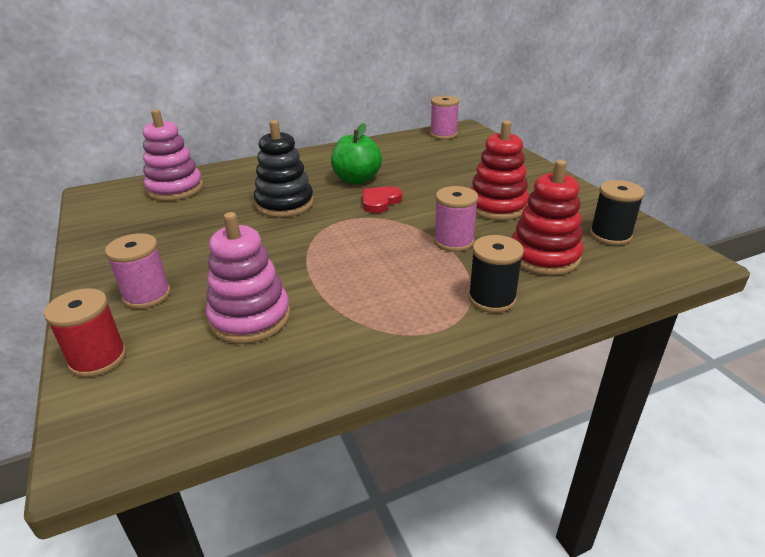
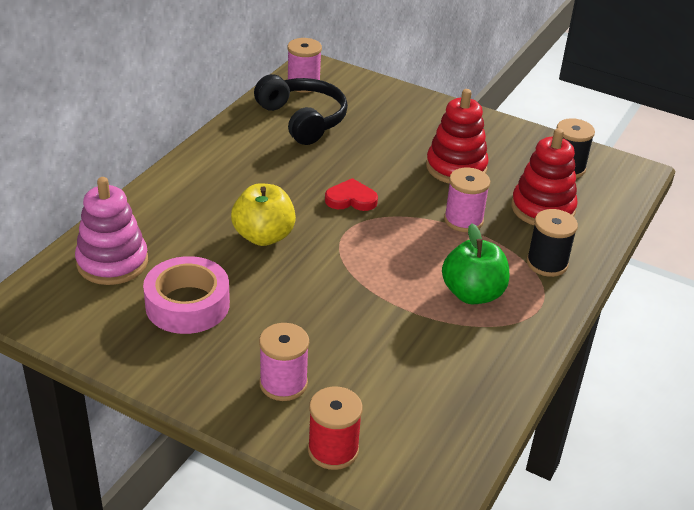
camera: 40 degrees left, 5 degrees up
pink stacking toy [206,212,291,344] -> none
black stacking toy [254,120,314,217] -> yellow apple [231,183,296,246]
green apple [331,123,382,184] -> green apple moved to [442,223,509,304]
red heart [363,186,402,213] -> red heart turned 90 degrees clockwise [325,178,378,211]
none -> pink tape [143,256,230,334]
none -> black headphones [254,74,348,145]

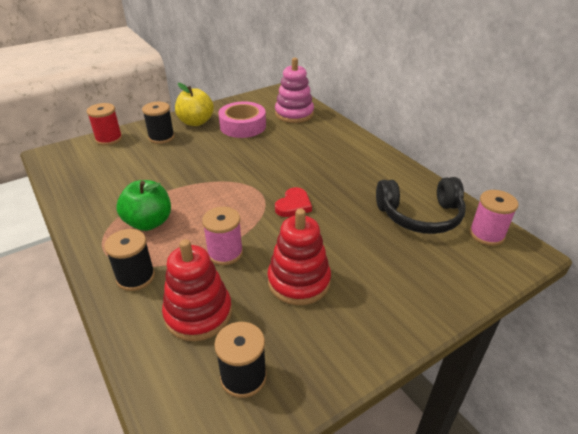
camera: 120 degrees right, 0 degrees up
yellow apple [231,183,296,246] -> yellow apple moved to [175,83,214,126]
pink spool [259,323,309,401] -> black spool [142,102,175,144]

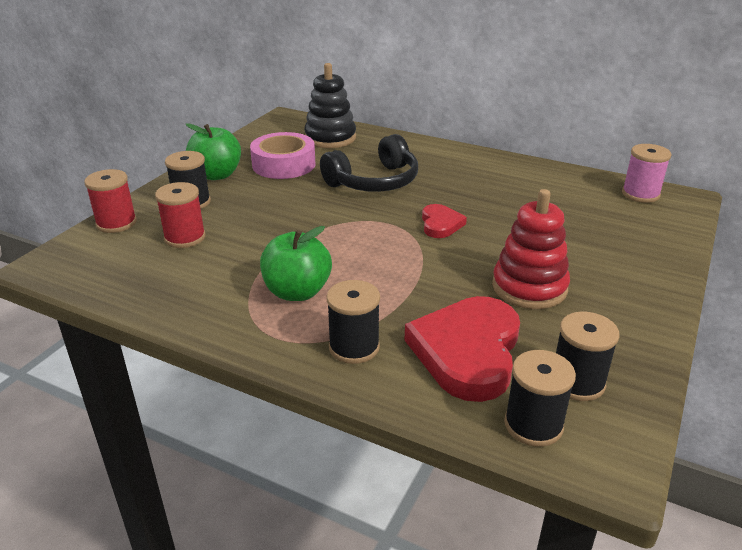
camera: 30 degrees left, 5 degrees down
red stacking toy [162,239,232,341] -> red heart [405,296,520,402]
yellow apple [175,83,214,126] -> green apple [186,123,241,180]
pink spool [202,207,243,265] -> none
pink stacking toy [275,58,314,123] -> black stacking toy [304,63,356,148]
black headphones [376,177,466,234] -> black headphones moved to [320,134,418,192]
none -> red spool [155,182,206,248]
none -> black spool [504,350,576,447]

